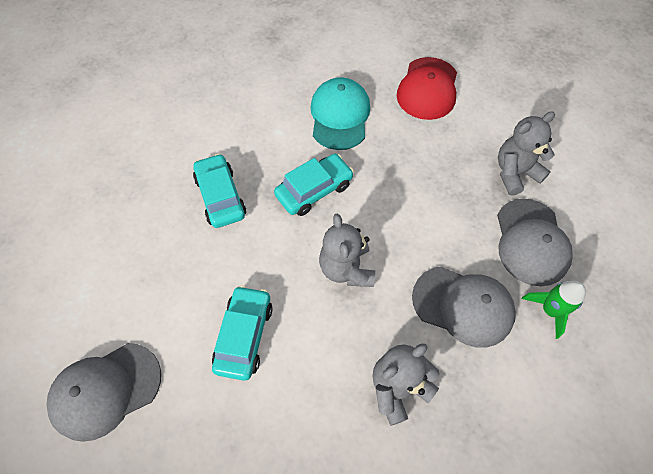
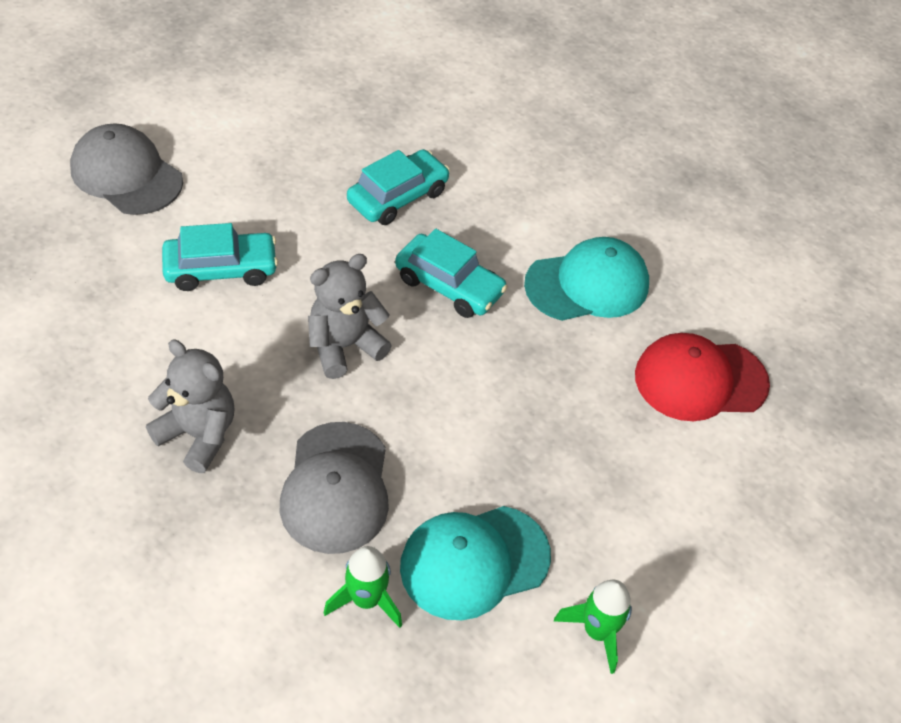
camera: 65 degrees right, 10 degrees down
grey cap [497,199,573,286] -> turquoise cap [400,506,551,620]
grey teddy bear [498,111,555,196] -> none
none -> green rocket [554,580,632,674]

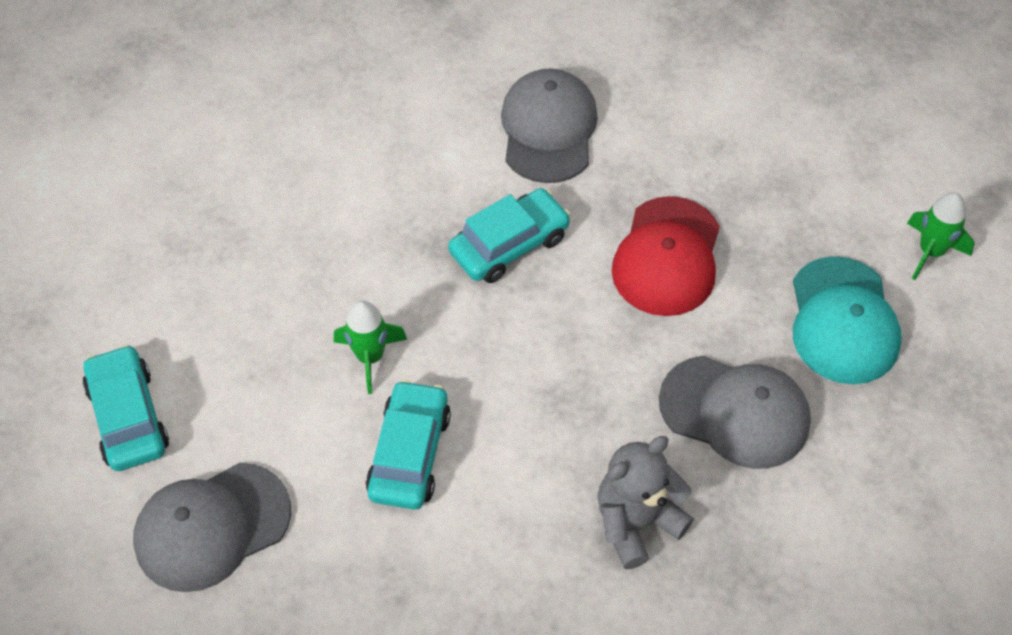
camera: 65 degrees left, 5 degrees up
grey teddy bear [308,254,392,379] -> none
green rocket [324,546,402,628] -> green rocket moved to [334,301,407,394]
turquoise car [347,149,450,225] -> turquoise car moved to [83,344,169,471]
turquoise cap [524,237,649,321] -> grey cap [501,68,598,183]
red cap [635,333,770,421] -> red cap moved to [611,196,720,316]

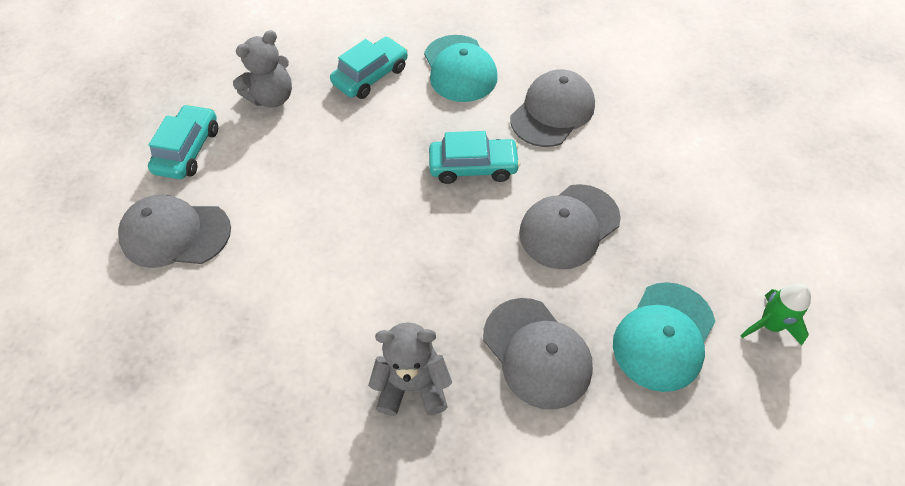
camera: 35 degrees right, 0 degrees up
green rocket [334,301,407,394] -> none
turquoise car [366,380,451,510] -> turquoise car moved to [330,37,408,99]
red cap [611,196,720,316] -> grey cap [519,184,621,269]
none -> grey teddy bear [233,30,292,108]
none -> turquoise cap [424,35,498,102]

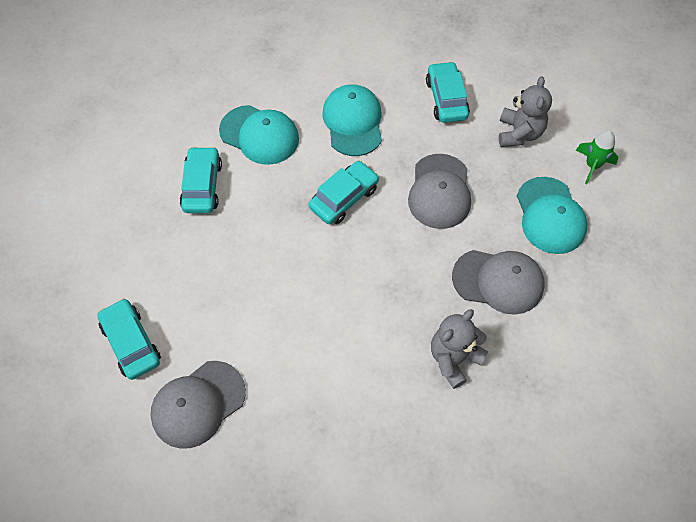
camera: 45 degrees left, 5 degrees up
grey teddy bear [233,30,292,108] -> grey teddy bear moved to [499,76,552,147]
grey cap [510,69,595,147] -> turquoise cap [322,84,382,156]
none -> turquoise car [426,61,470,123]

